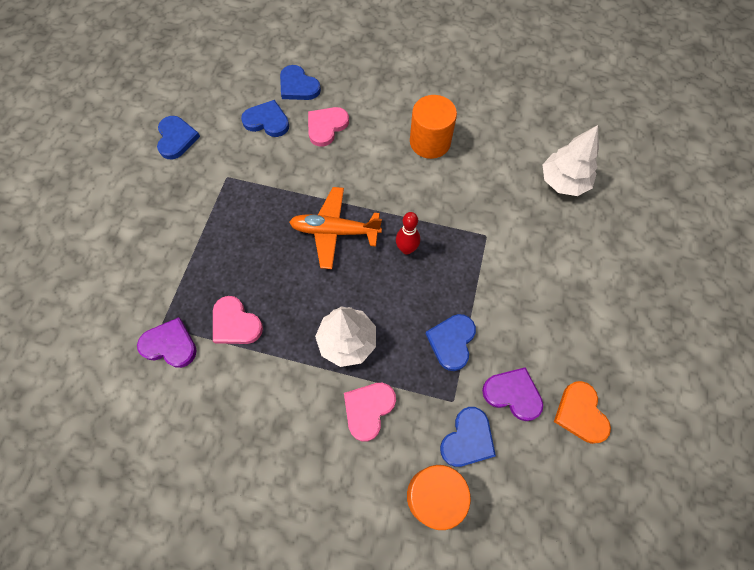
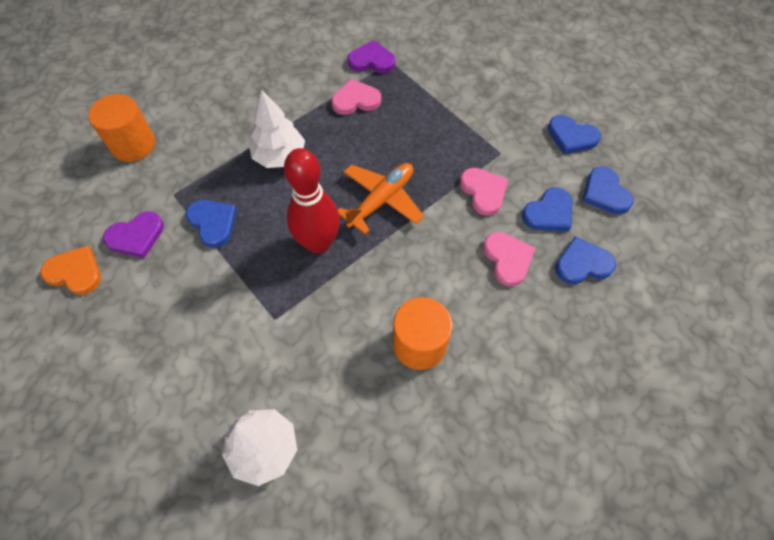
camera: 125 degrees right, 5 degrees down
purple heart [137,317,197,368] -> purple heart turned 135 degrees counterclockwise [348,40,395,73]
pink heart [344,383,396,442] -> pink heart moved to [460,168,508,216]
red bowling pin [396,212,420,255] -> red bowling pin [284,148,340,254], size x1.90
blue heart [440,407,496,467] -> blue heart moved to [583,166,634,214]

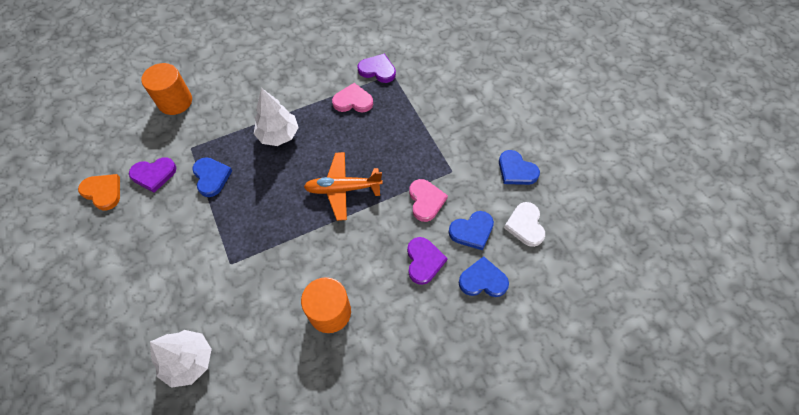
camera: 15 degrees right, 0 degrees up
red bowling pin [284,148,340,254] -> none
orange plane [338,163,424,234] -> orange plane turned 150 degrees counterclockwise [304,152,383,221]
pink heart [483,232,535,286] -> purple heart [407,237,448,285]
blue heart [583,166,634,214] -> white heart [504,202,545,247]

